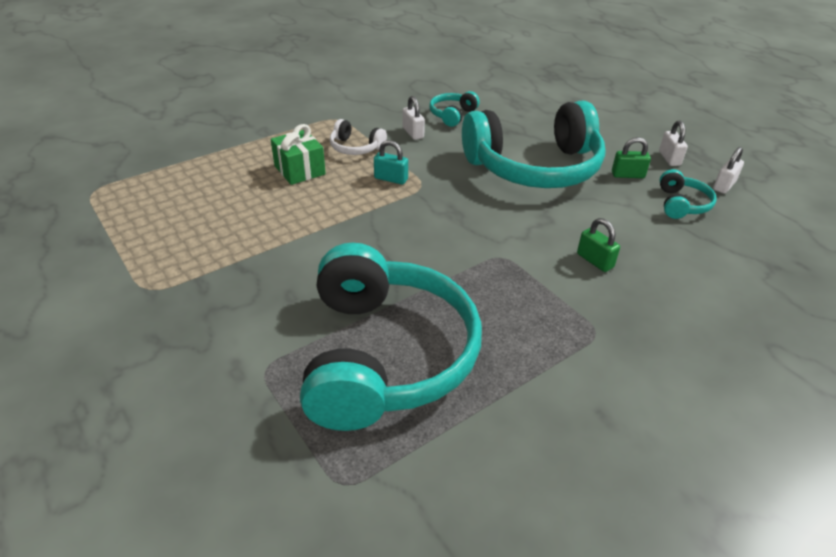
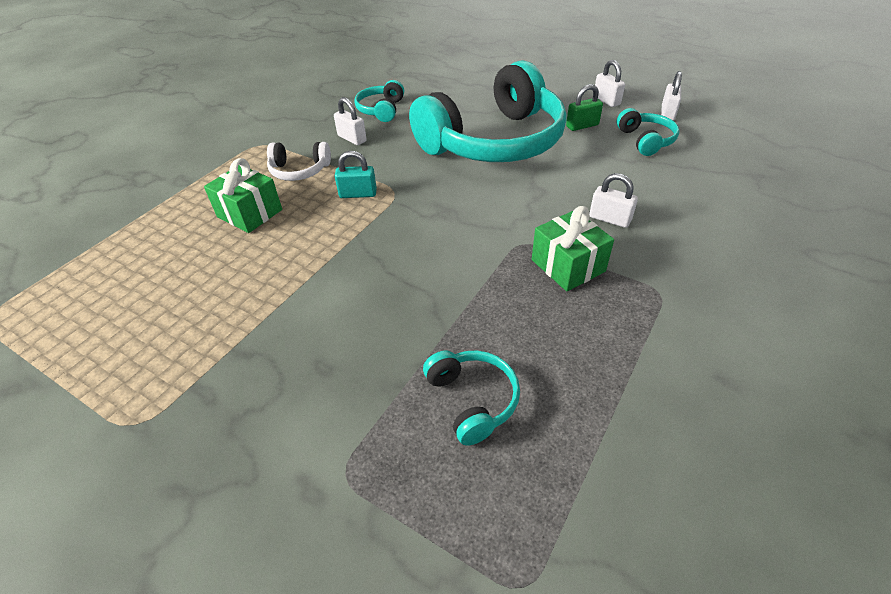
camera: 20 degrees left, 5 degrees up
turquoise headphones [300,243,482,431] -> turquoise headphones [423,350,520,446], size x0.41
green padlock [577,218,620,272] -> white padlock [589,173,638,228]
none -> green gift [532,206,614,291]

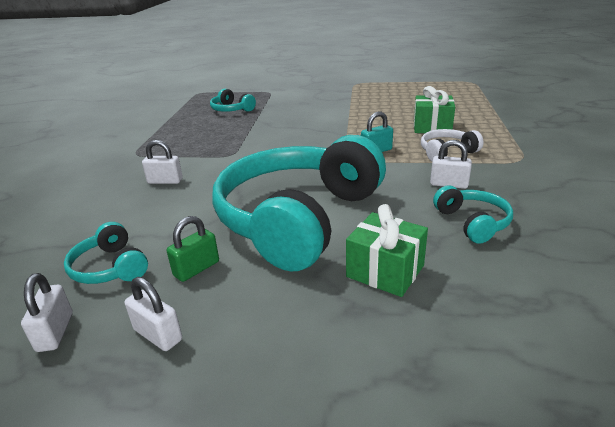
camera: 155 degrees right, 15 degrees down
green gift [532,206,614,291] -> green gift moved to [346,204,428,297]

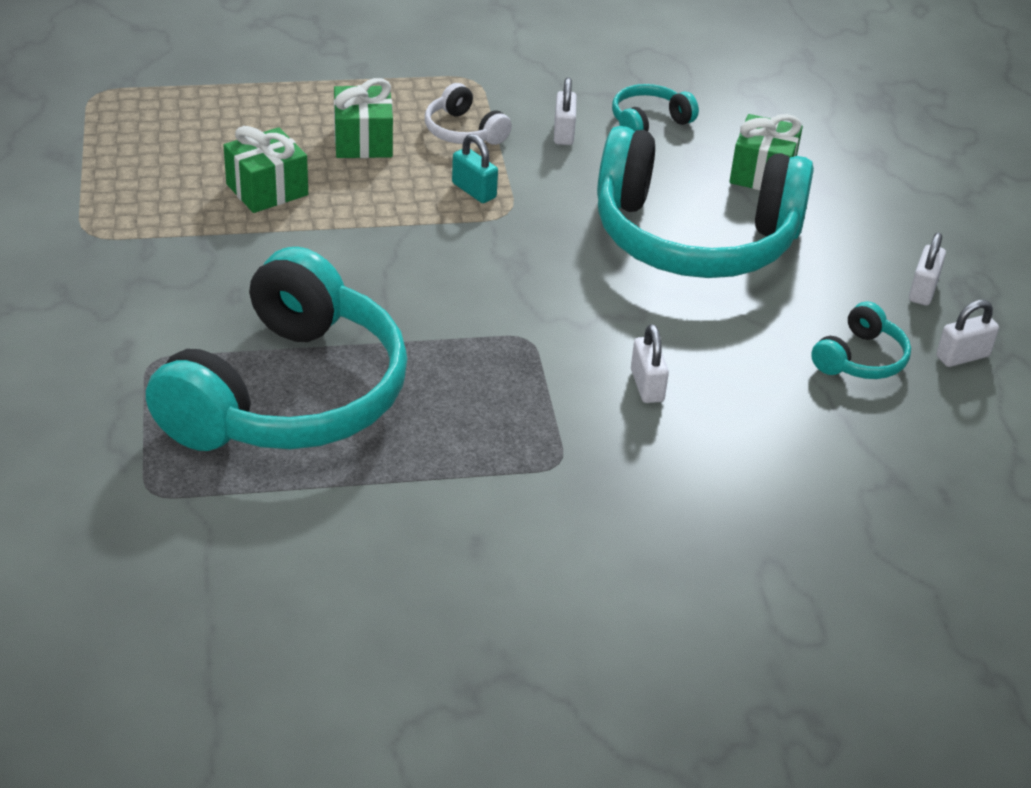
camera: 110 degrees left, 10 degrees up
green padlock [167,216,219,282] -> none
turquoise headphones [210,88,256,112] -> turquoise headphones [146,247,407,451], size x2.42
none -> green gift [223,126,308,213]

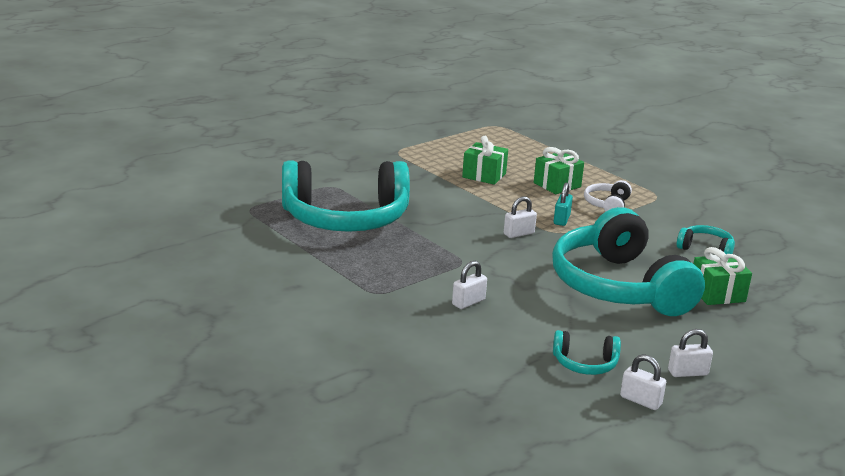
camera: 60 degrees right, 15 degrees down
white padlock [554,77,577,145] -> white padlock moved to [504,196,537,238]

